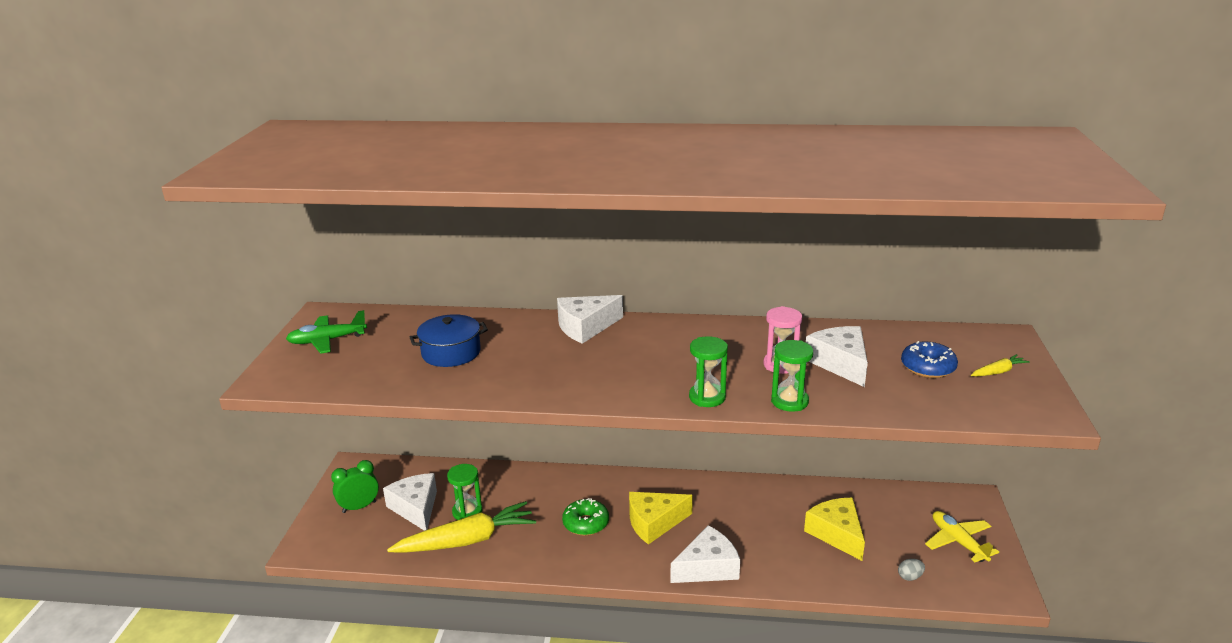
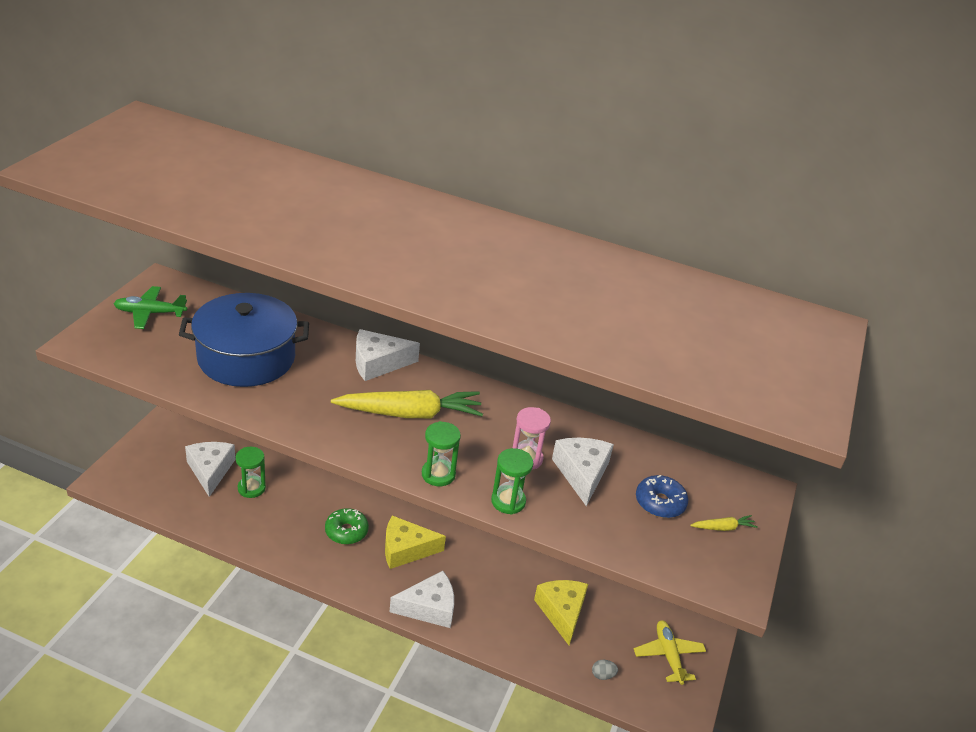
camera: 10 degrees right, 10 degrees up
green clock [331,460,379,513] -> none
yellow carrot [387,501,536,553] -> yellow carrot moved to [331,390,483,418]
blue pot [410,314,488,367] -> blue pot [179,293,309,387], size x1.76

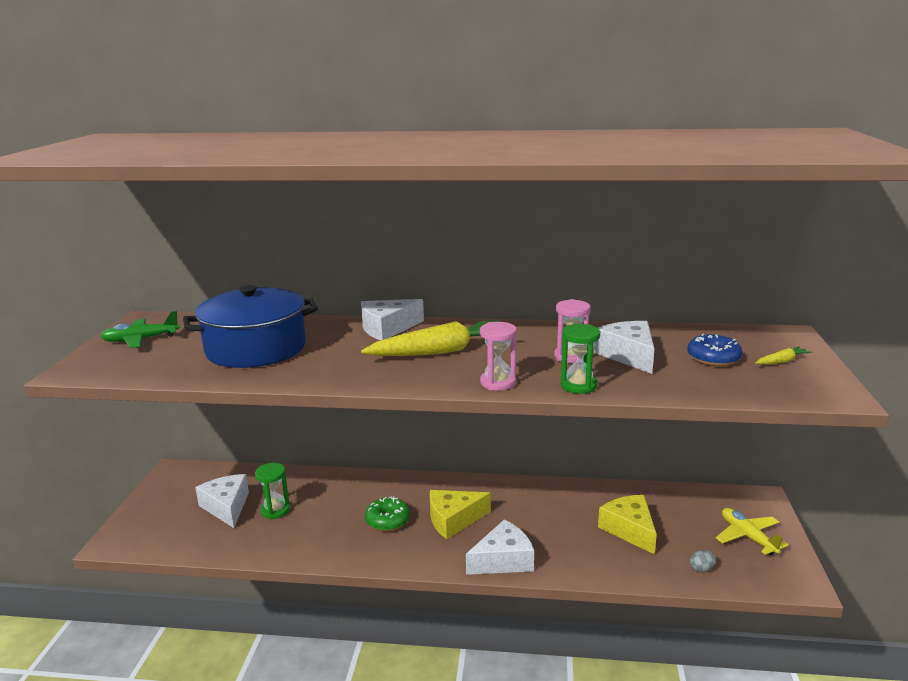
camera: 10 degrees left, 15 degrees down
green hourglass [422,421,461,486] -> pink hourglass [480,322,517,391]

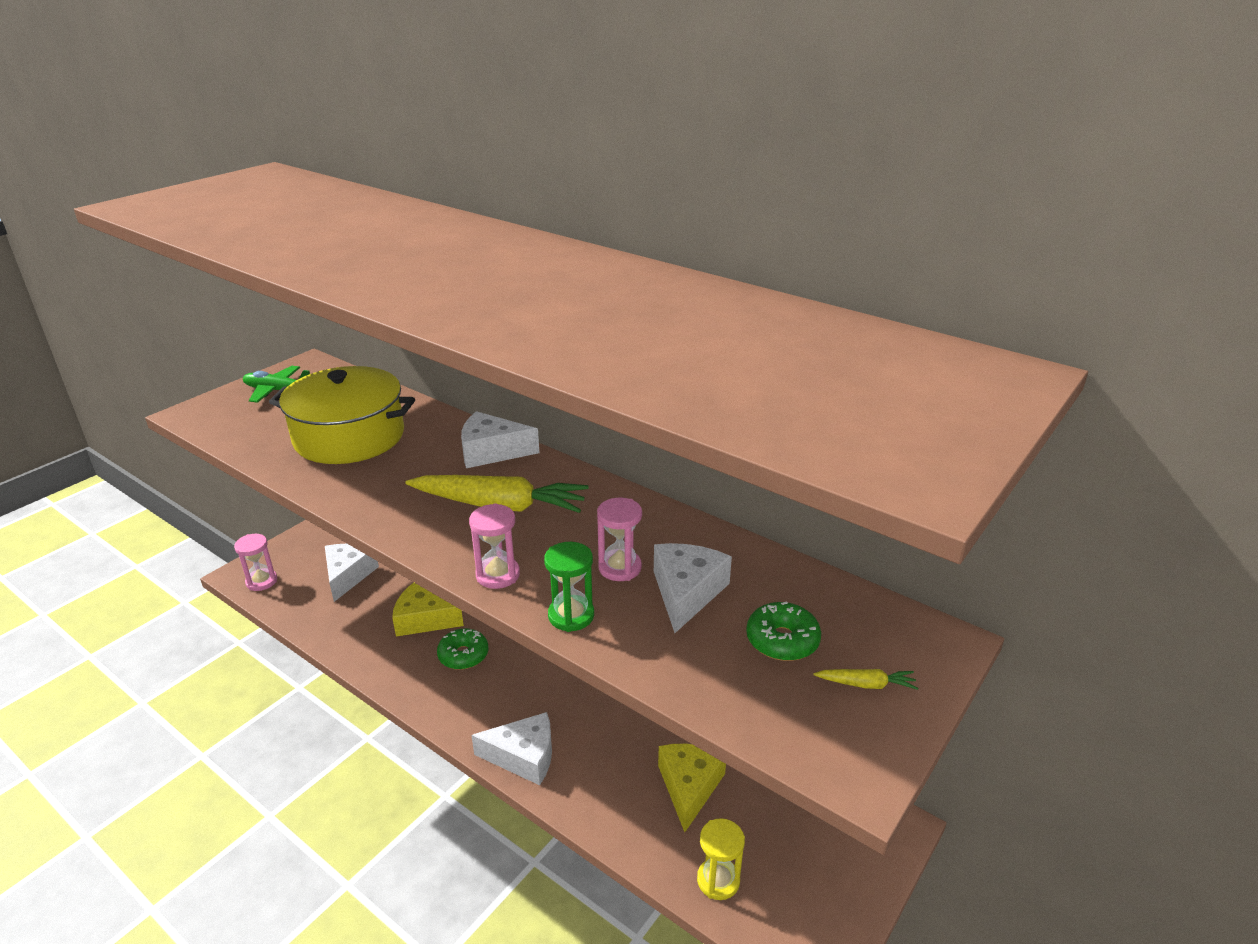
camera: 30 degrees right, 10 degrees up
blue pot [183,285,318,368] -> yellow pot [269,366,415,464]
green hourglass [255,463,290,519] -> none
yellow cheese [430,490,491,539] -> yellow cheese moved to [392,583,464,637]
blue donut [687,334,742,366] -> green donut [746,601,821,661]
grey egg [690,550,716,572] -> yellow hourglass [697,818,745,900]
yellow plane [716,508,788,555] -> none
none -> pink hourglass [234,534,277,591]

